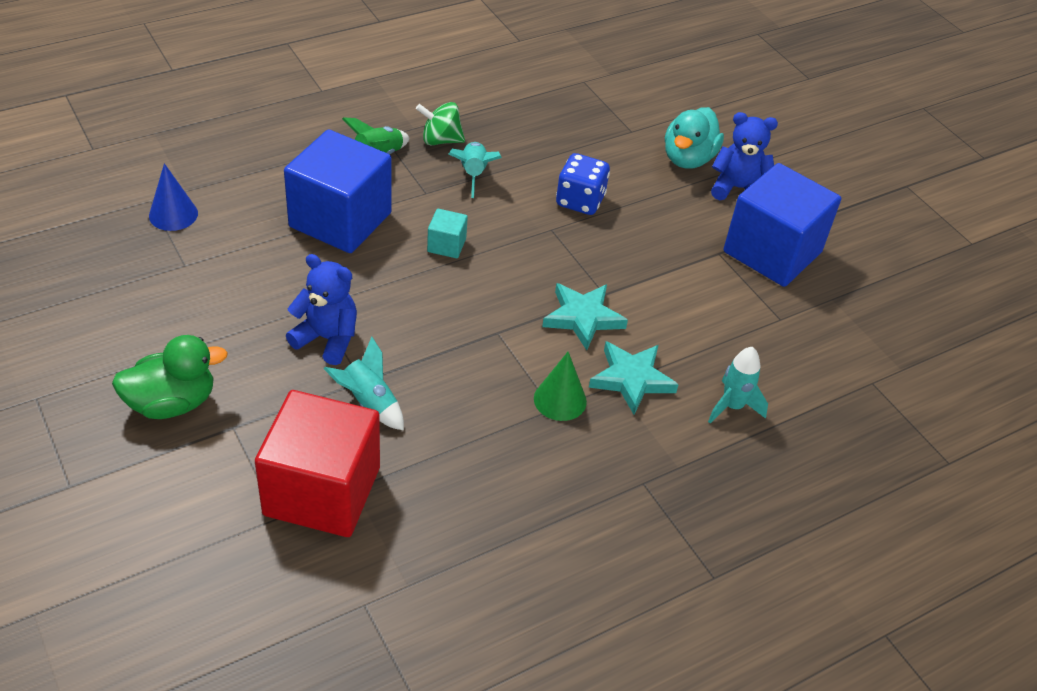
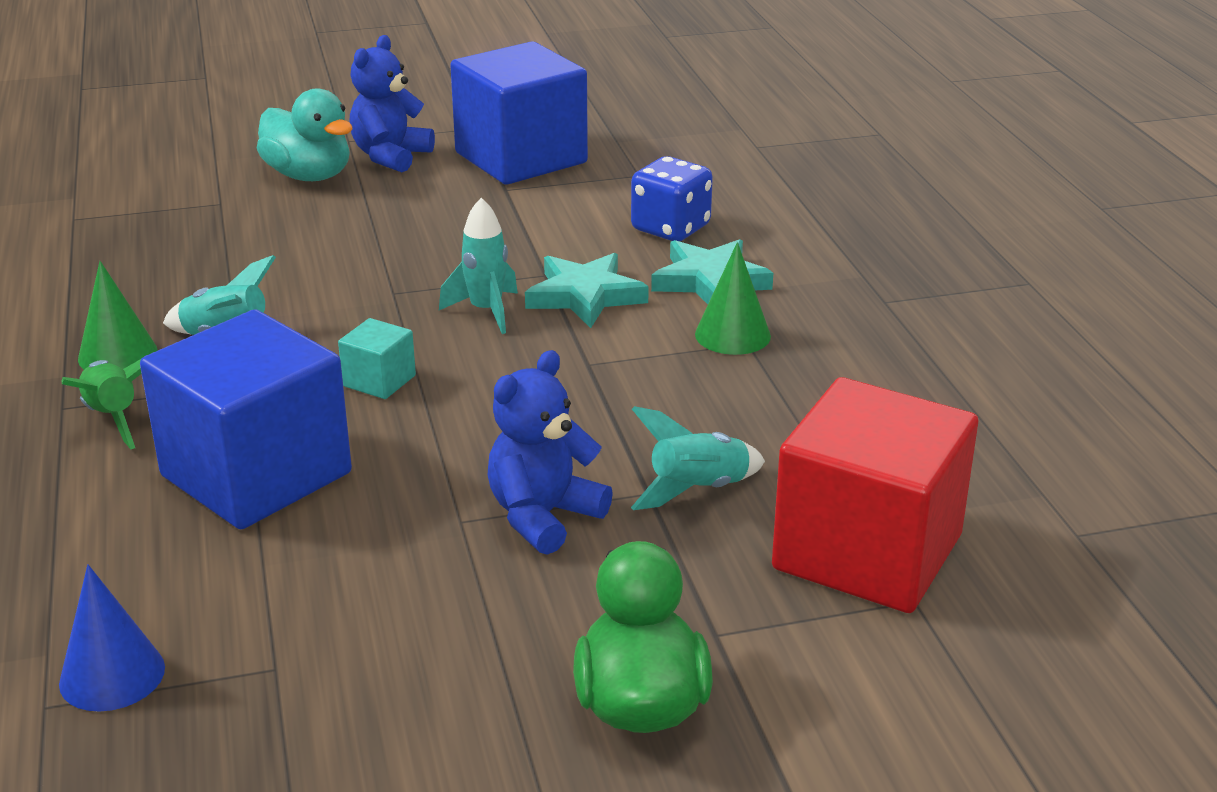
camera: 70 degrees left, 15 degrees down
green spinning top [416,102,465,145] -> green cone [78,261,157,370]
blue dice [556,153,610,215] -> blue dice moved to [631,156,713,241]
turquoise rocket [708,347,768,423] -> turquoise rocket moved to [439,198,518,334]

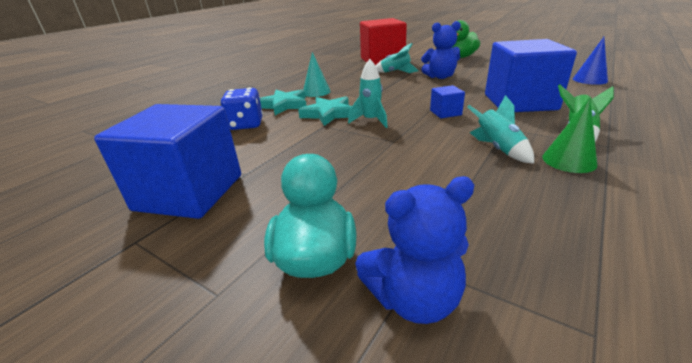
camera: 130 degrees left, 0 degrees up
turquoise cube [338,318,416,399] -> blue cube [430,85,465,118]
blue teddy bear [349,35,435,172] -> blue teddy bear moved to [355,176,474,324]
green cone [695,242,771,355] -> turquoise cone [303,52,331,97]

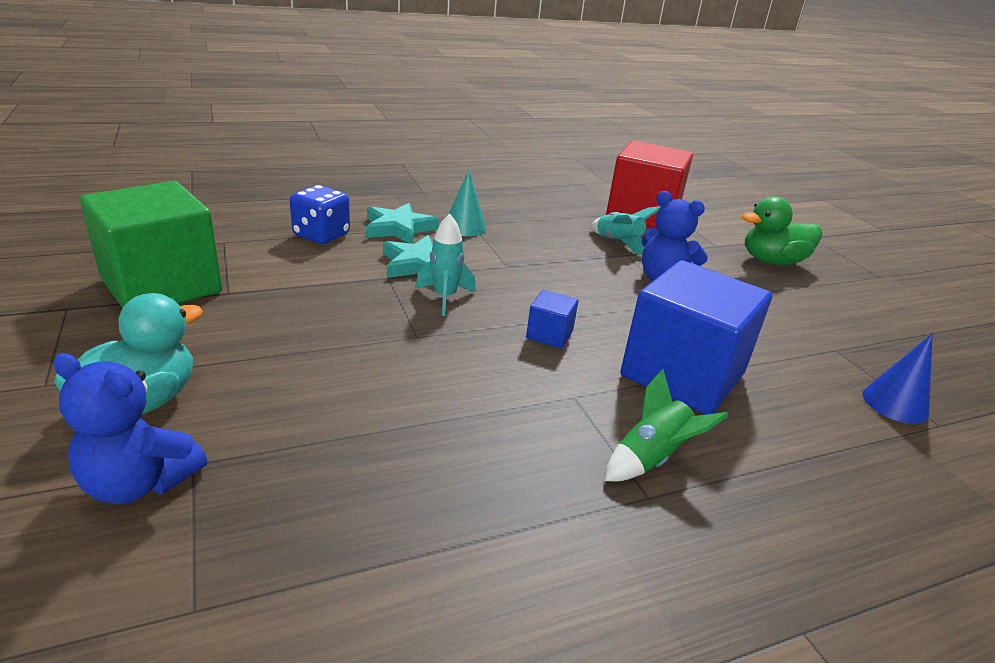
camera: 30 degrees right, 0 degrees up
blue cube [94,104,241,219] -> green cube [80,181,222,308]
turquoise rocket [467,95,534,164] -> none
green cone [542,98,597,173] -> none

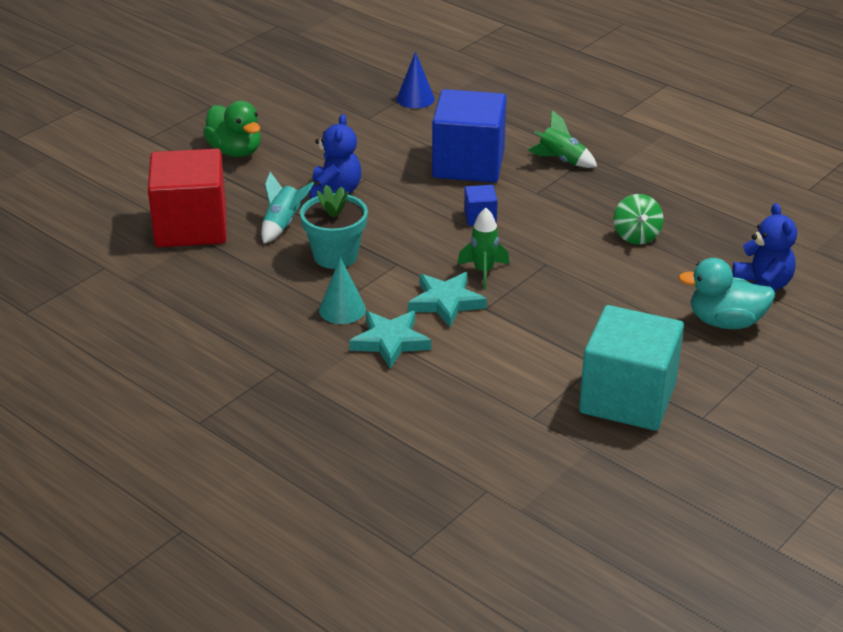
camera: 115 degrees left, 5 degrees up
green cube [80,181,222,308] -> turquoise cube [579,305,684,431]
blue dice [290,185,350,244] -> none
turquoise rocket [416,214,476,316] -> green rocket [458,208,509,290]
none -> turquoise flower pot [300,185,368,269]
none -> green spinning top [614,194,664,244]

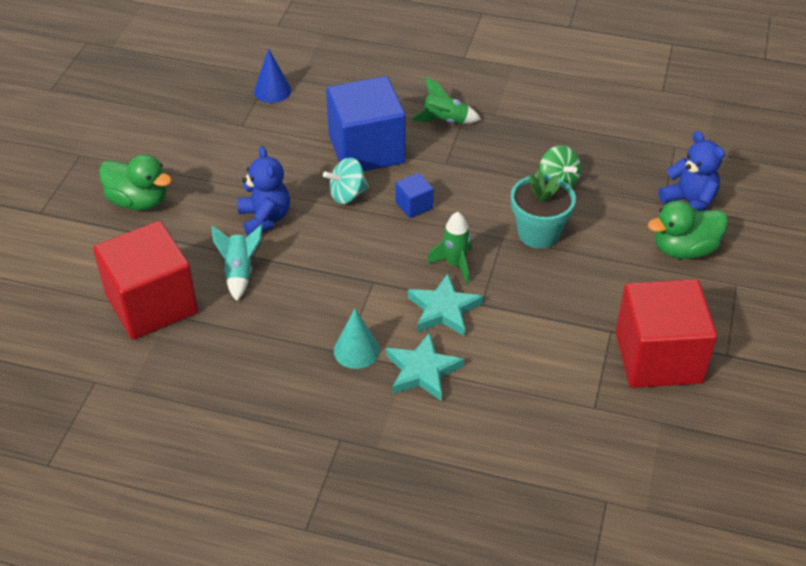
camera: 25 degrees left, 10 degrees up
turquoise flower pot [300,185,368,269] -> turquoise flower pot moved to [511,170,576,249]
turquoise cube [579,305,684,431] -> red cube [615,279,717,388]
turquoise duck [678,258,775,329] -> green duck [648,200,728,259]
none -> turquoise spinning top [323,157,369,204]

